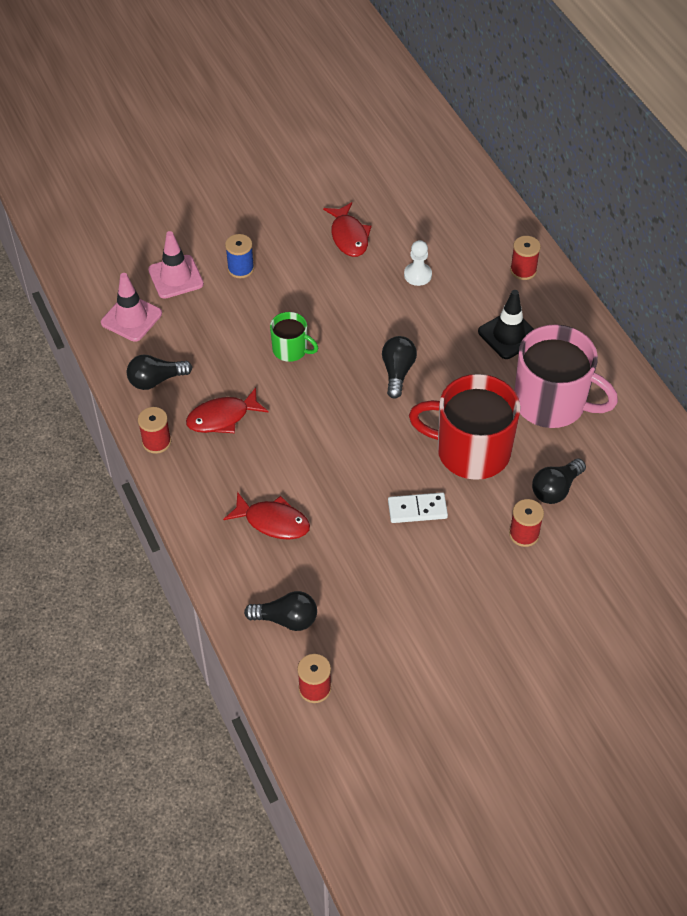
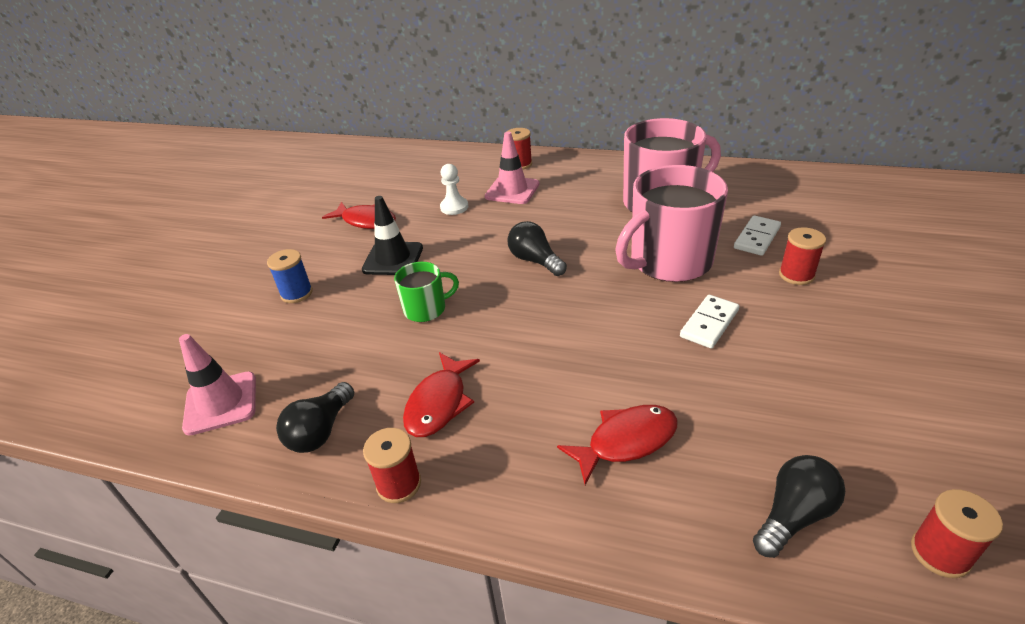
camera: 45 degrees left, 15 degrees down
pink traffic cone [148,231,204,299] -> pink traffic cone moved to [485,132,539,204]
red mug [409,374,520,480] -> pink mug [615,165,728,282]
black traffic cone [478,290,534,359] -> black traffic cone moved to [362,196,423,275]
black light bulb [532,458,586,504] -> white domino [734,215,781,256]

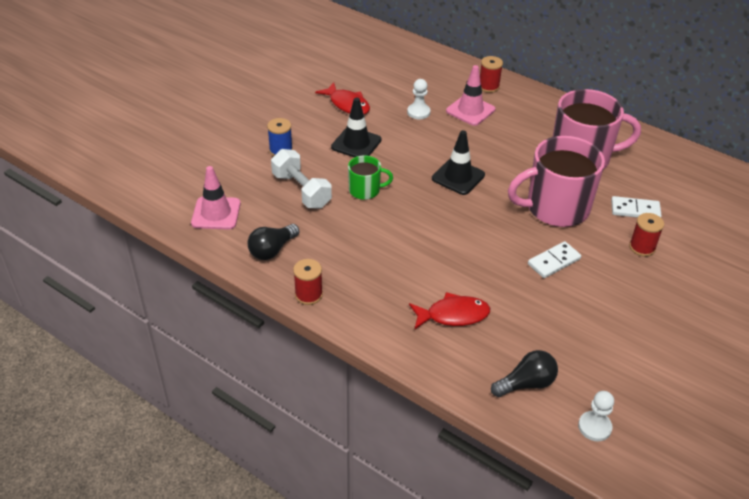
camera: 15 degrees right, 5 degrees up
red fish [403,352,480,437] -> none
black light bulb [507,221,567,276] -> black traffic cone [432,130,485,195]
white domino [734,215,781,256] -> white domino turned 45 degrees clockwise [611,196,662,218]
red spool [911,489,1003,578] -> white pawn [578,391,614,441]
none -> white dumbbell [271,149,332,209]

